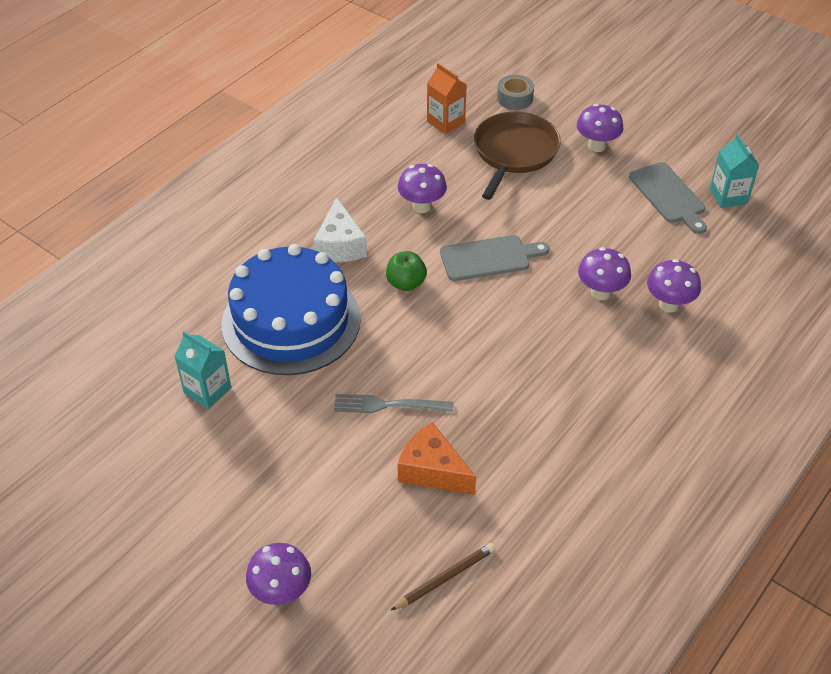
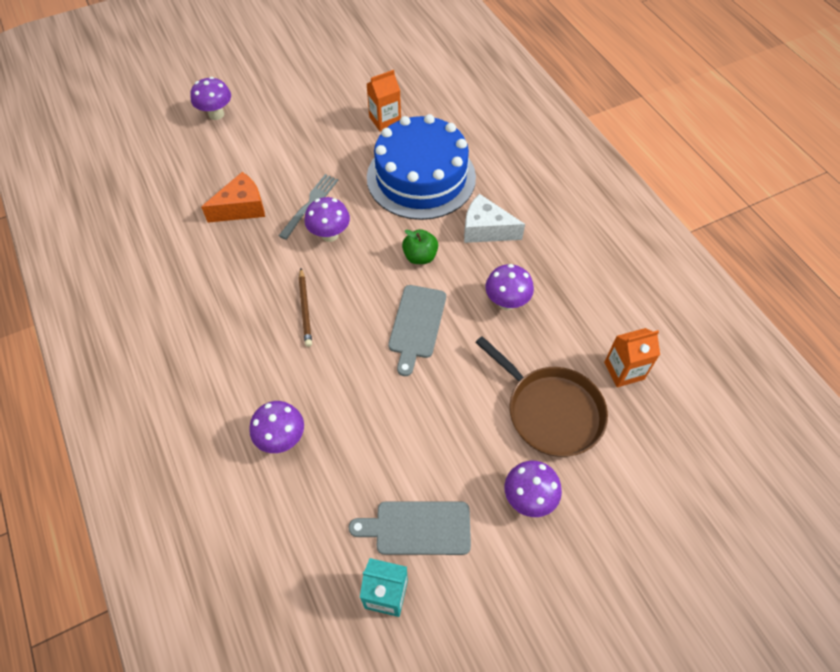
camera: 115 degrees right, 10 degrees up
turquoise carton [174,331,231,409] -> orange carton [367,70,401,132]
brown pencil [390,543,495,611] -> brown pencil moved to [299,268,312,347]
grey tape [497,75,534,110] -> none
purple mushroom [578,247,631,300] -> purple mushroom moved to [304,197,350,242]

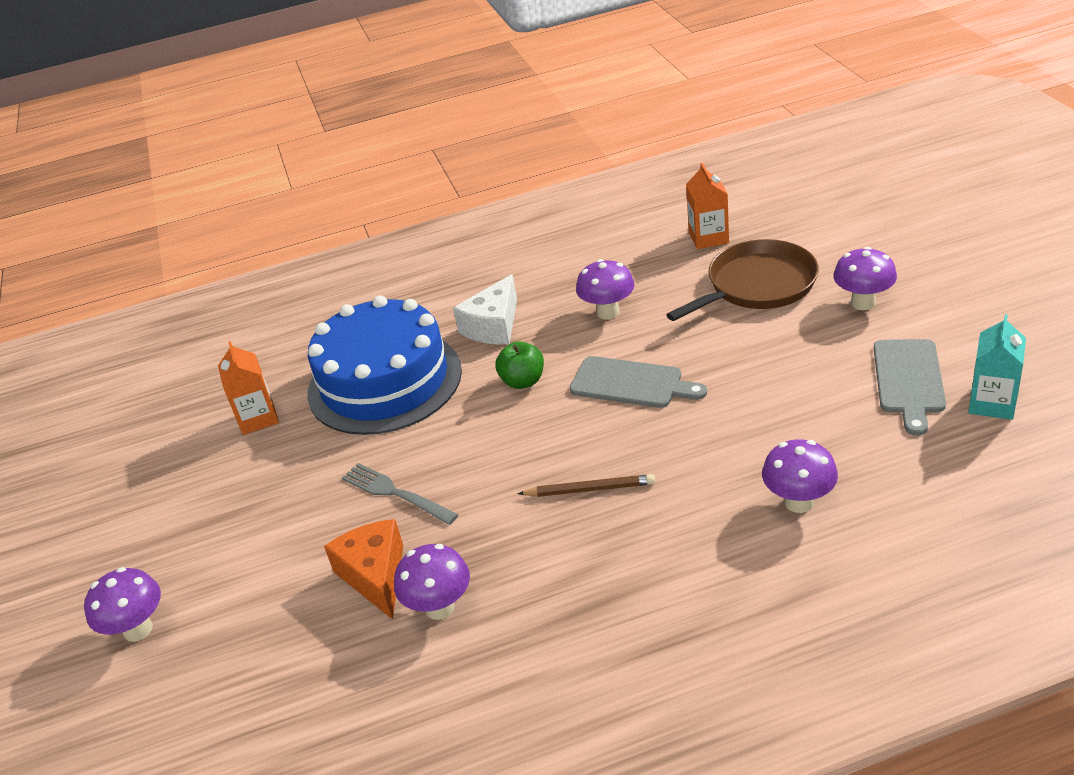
camera: 75 degrees left, 20 degrees down
purple mushroom [304,197,350,242] -> purple mushroom moved to [394,544,470,620]

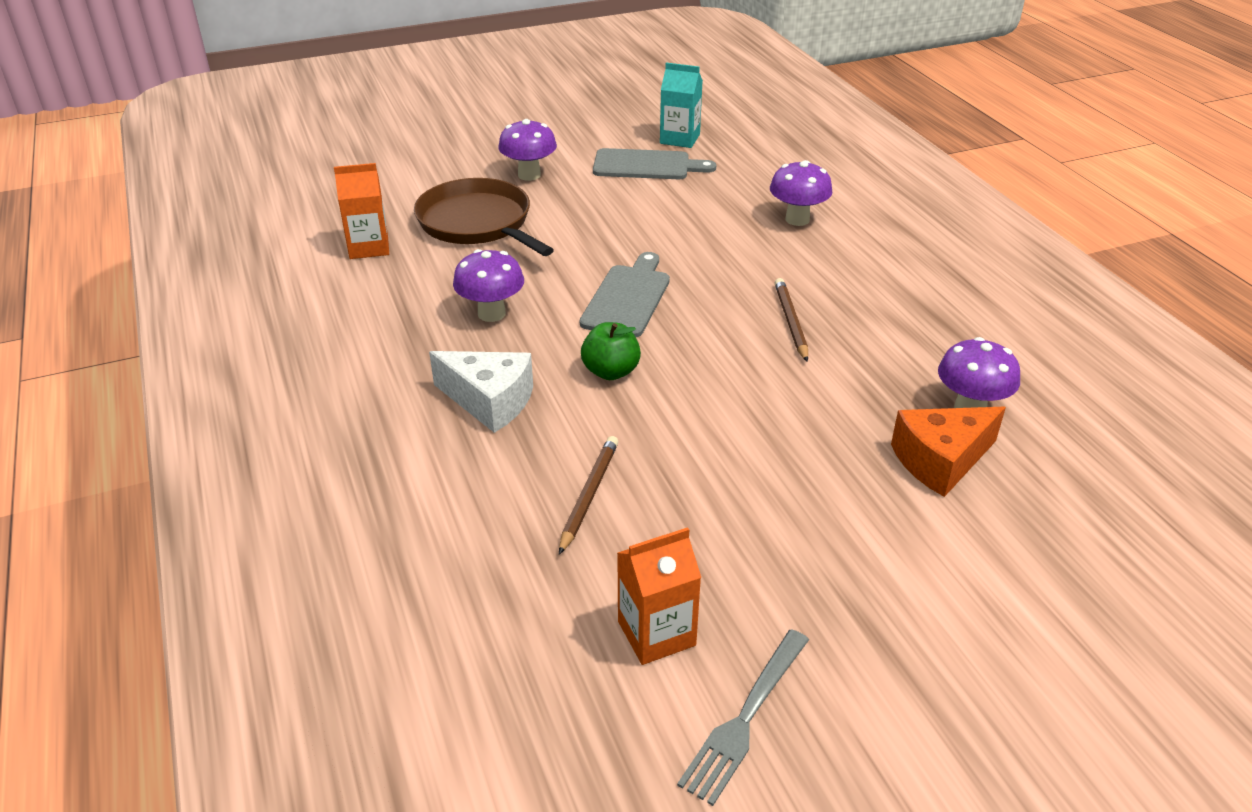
camera: 100 degrees left, 0 degrees up
purple mushroom [84,567,161,642] -> none
blue cake [307,295,462,435] -> brown pencil [559,436,618,555]
grey fork [342,463,459,525] -> grey fork moved to [677,629,809,806]

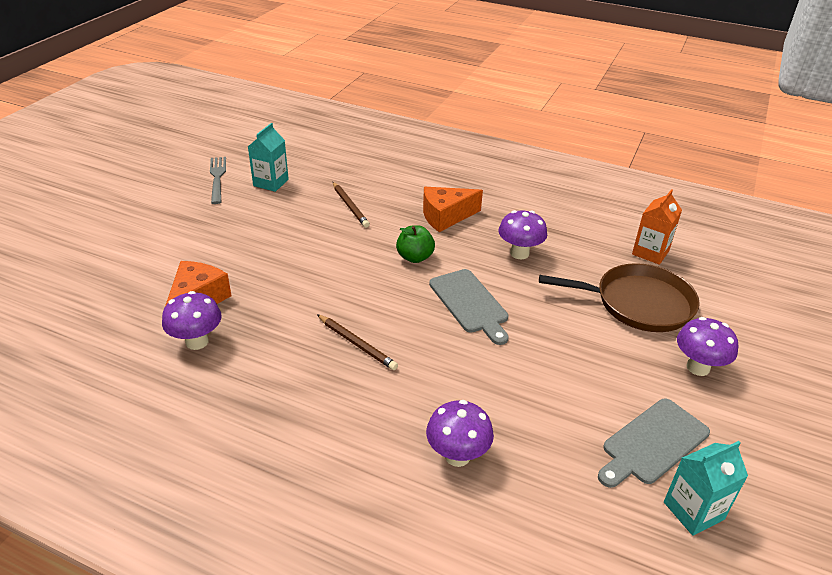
camera: 135 degrees right, 0 degrees up
white cheese [429,351,533,433] -> orange cheese [423,187,483,232]
orange carton [617,527,701,665] -> turquoise carton [248,123,289,192]

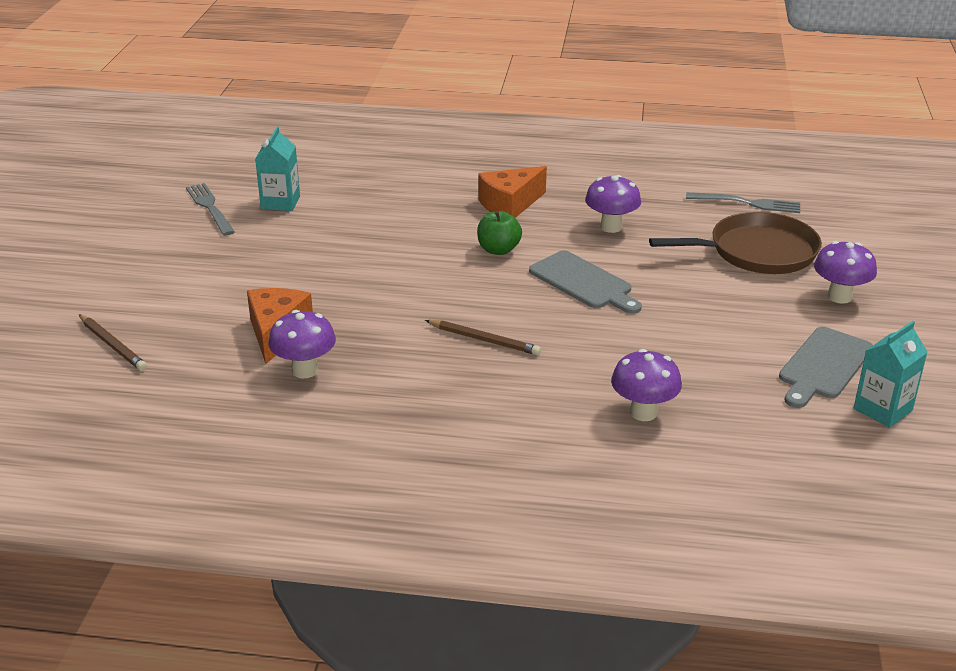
camera: 15 degrees left, 5 degrees down
brown pencil [333,182,370,228] -> brown pencil moved to [79,314,147,371]
orange carton [632,189,682,265] -> grey fork [686,192,800,213]

